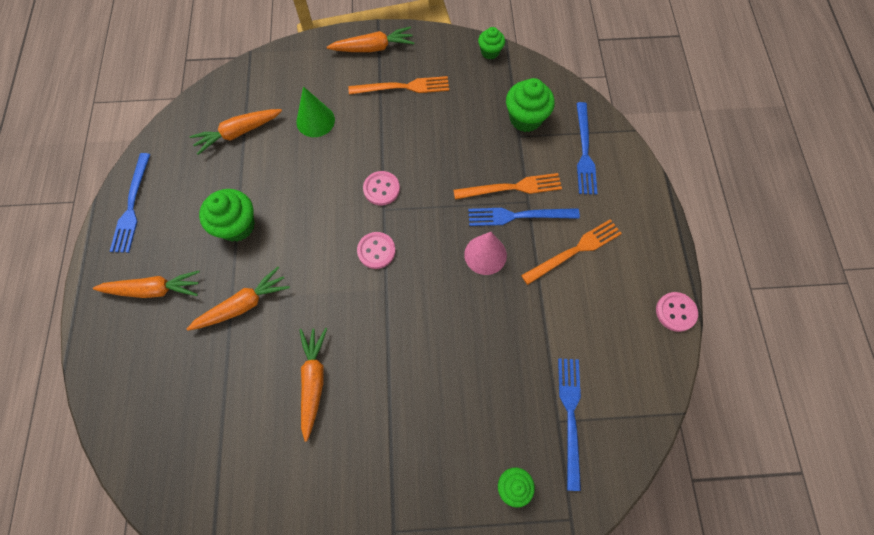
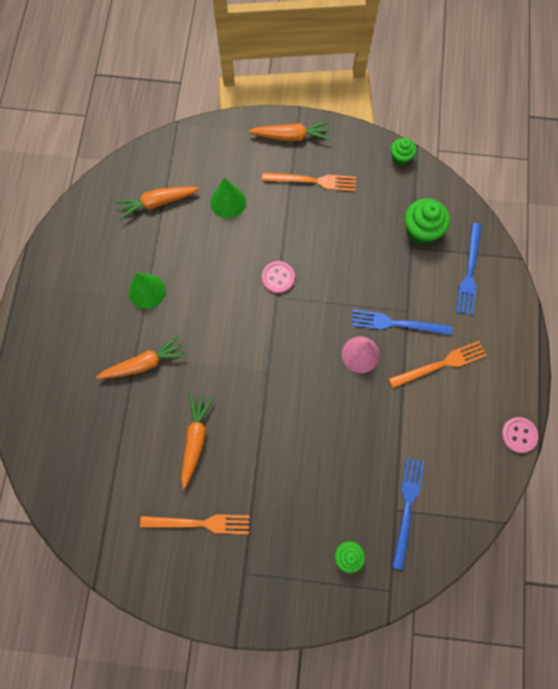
camera: 10 degrees right, 5 degrees up
orange carrot [93,271,200,298] -> none
blue fork [110,153,150,253] -> none
green cupcake [199,189,255,242] -> green cone [129,273,166,309]
pink button [357,232,396,269] -> none
orange fork [453,173,562,200] -> orange fork moved to [140,514,250,534]

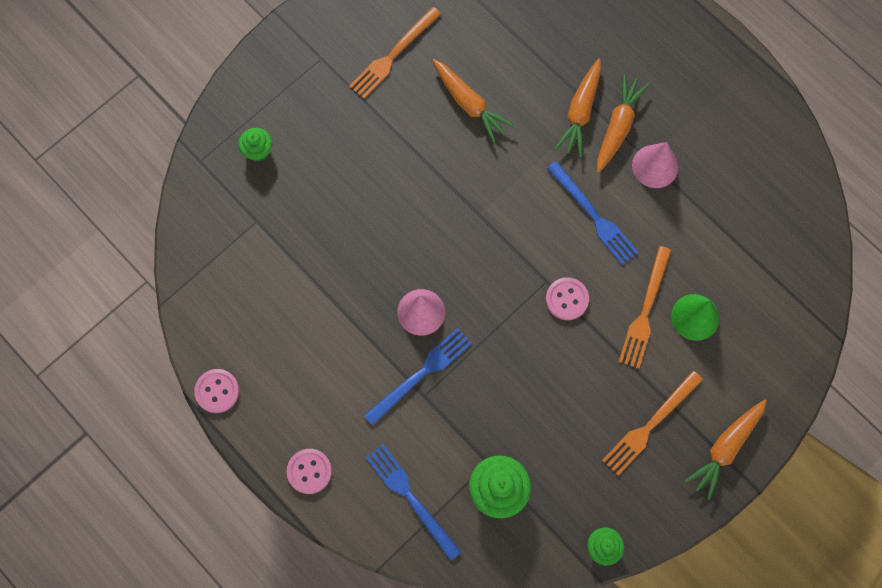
camera: 130 degrees right, 0 degrees up
orange carrot [115,186,200,220] -> orange carrot moved to [597,74,650,173]
green cone [129,273,166,309] -> pink cone [632,142,678,188]
orange fork [389,341,487,388] -> orange fork moved to [619,246,671,369]
blue fork [392,458,424,570] -> blue fork moved to [547,161,639,265]
none -> pink button [287,449,332,494]

